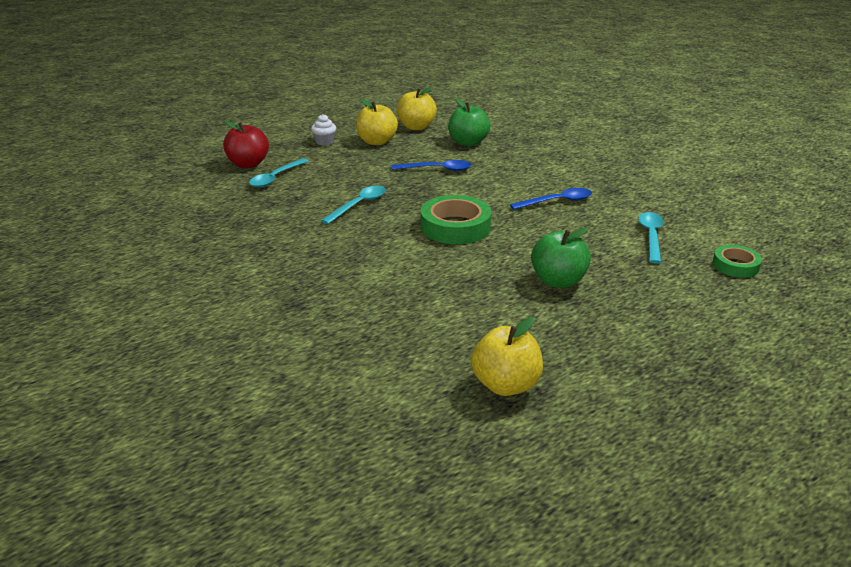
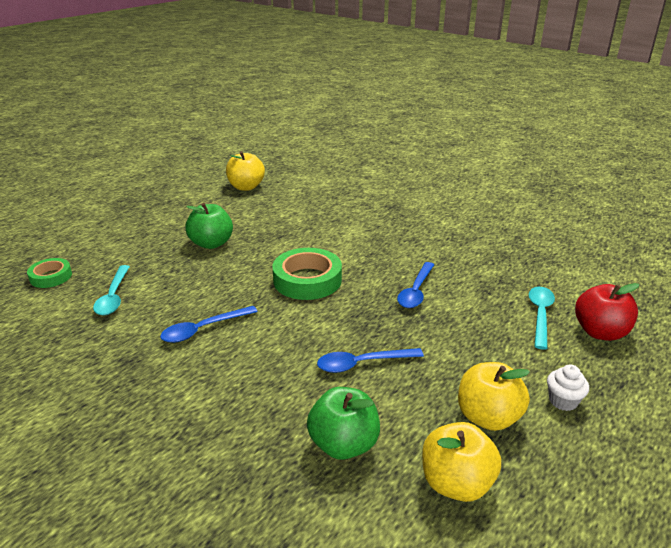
camera: 165 degrees right, 0 degrees up
turquoise spoon [321,185,386,224] -> blue spoon [397,262,434,308]

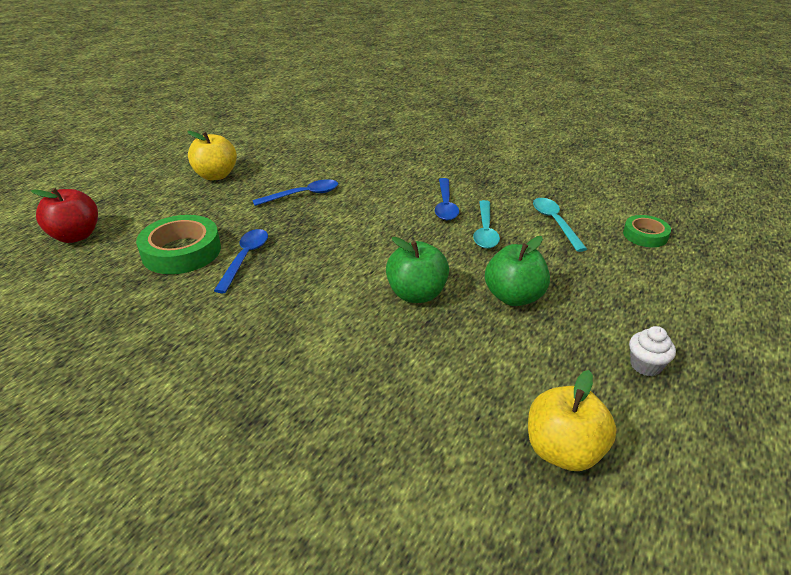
camera: 170 degrees right, 5 degrees up
blue spoon [160,306,258,343] -> blue spoon turned 135 degrees clockwise [435,178,459,220]
green tape [272,248,342,300] -> green tape moved to [136,215,221,274]
green apple [307,387,380,460] -> green apple moved to [386,237,449,303]
yellow apple [422,422,501,502] -> none
turquoise spoon [528,287,555,350] -> turquoise spoon moved to [473,200,500,249]
white cupcake [547,364,589,411] -> white cupcake moved to [629,326,676,376]

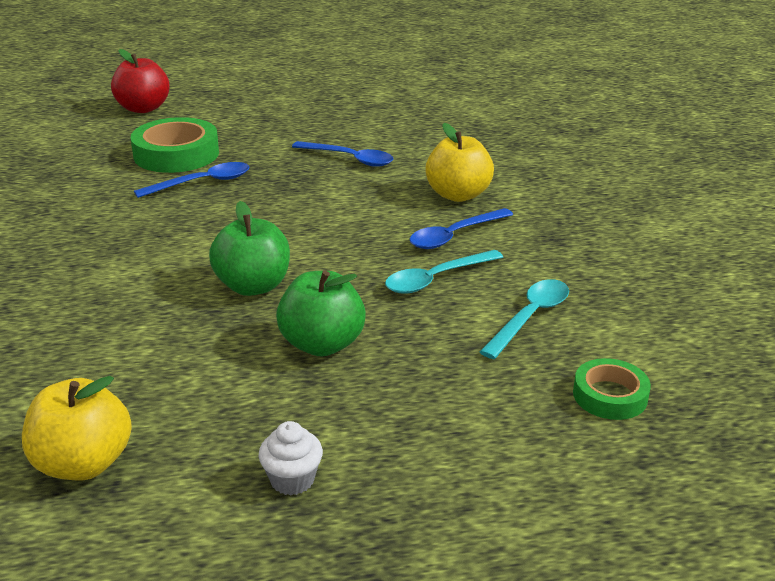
camera: 50 degrees right, 5 degrees down
yellow apple [187,131,237,181] -> yellow apple moved to [425,123,494,202]

